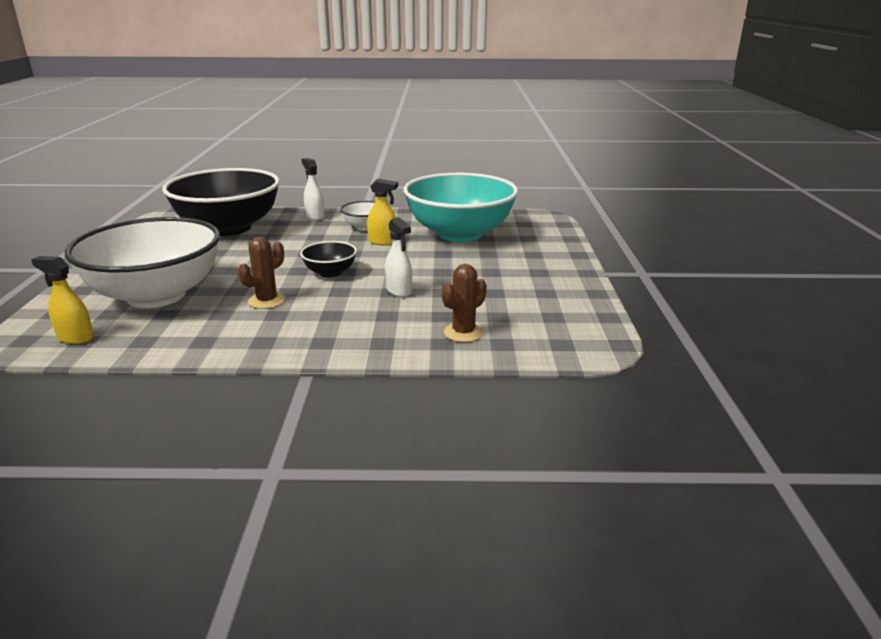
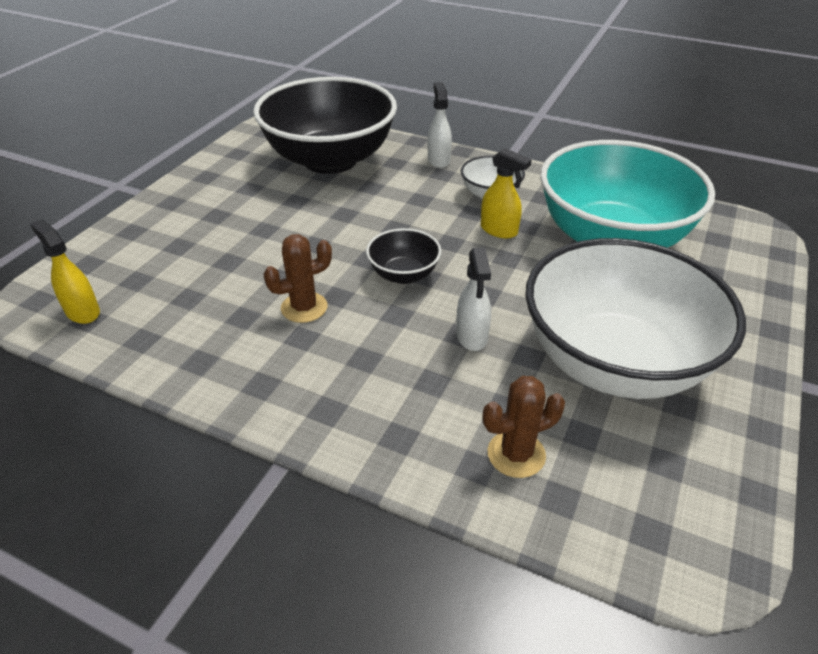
camera: 25 degrees right, 15 degrees up
white bowl [65,217,220,308] -> white bowl moved to [525,238,746,399]

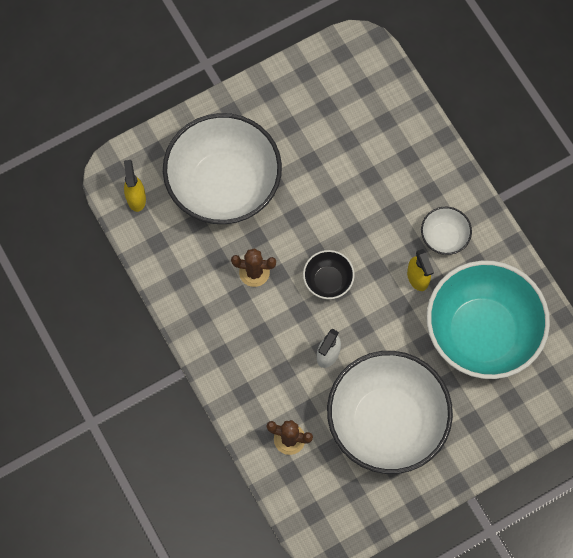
camera: 35 degrees right, 30 degrees up
black bowl [253,77,397,174] -> none
white spray bottle [428,82,452,168] -> none
none -> white bowl [163,113,282,224]

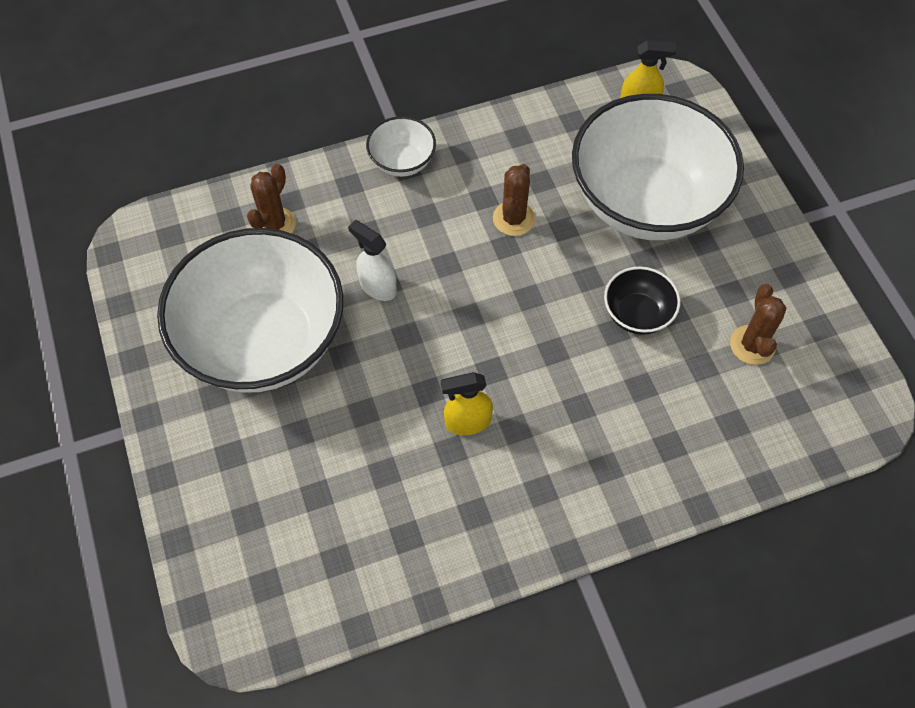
camera: 100 degrees right, 10 degrees down
black bowl [303,250,355,299] -> black bowl moved to [604,267,680,335]
white bowl [421,207,472,255] -> white bowl moved to [366,116,436,177]
turquoise bowl [427,260,550,379] -> none
none -> brown cactus [730,284,786,365]

